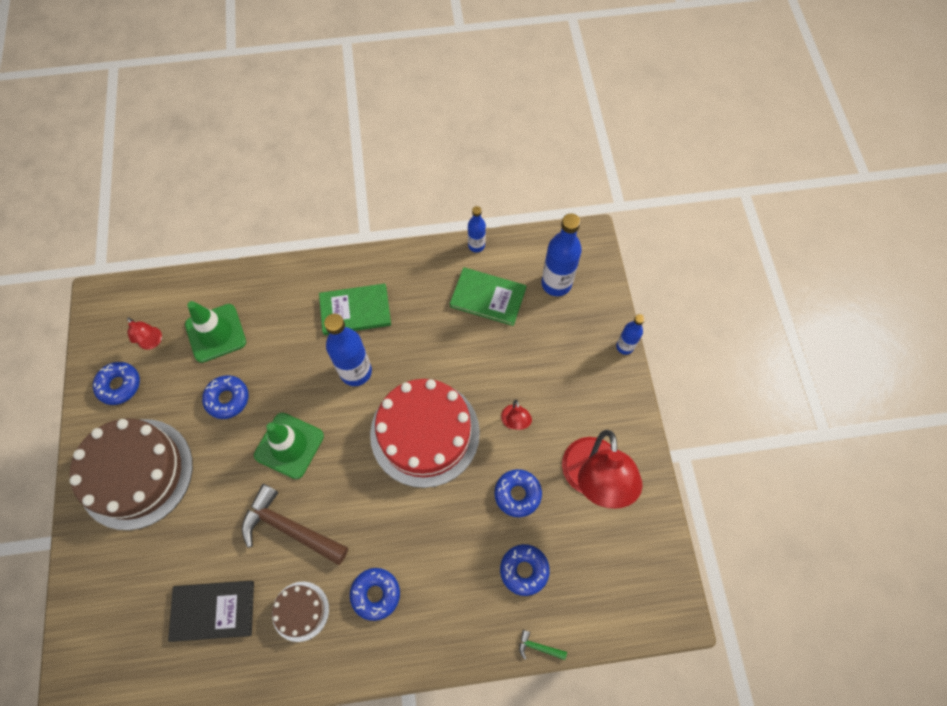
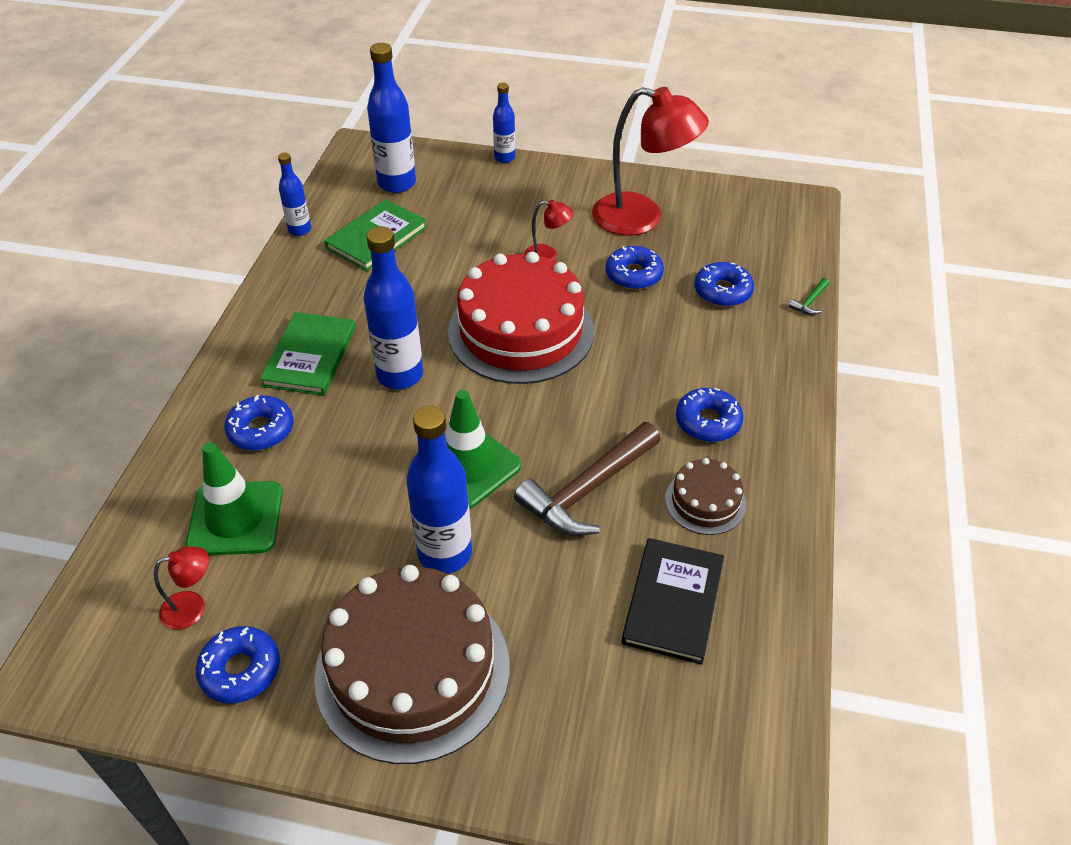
camera: 70 degrees left, 20 degrees down
blue donut [202,375,249,419] -> blue donut moved to [224,394,293,451]
none -> blue bottle [406,405,472,574]

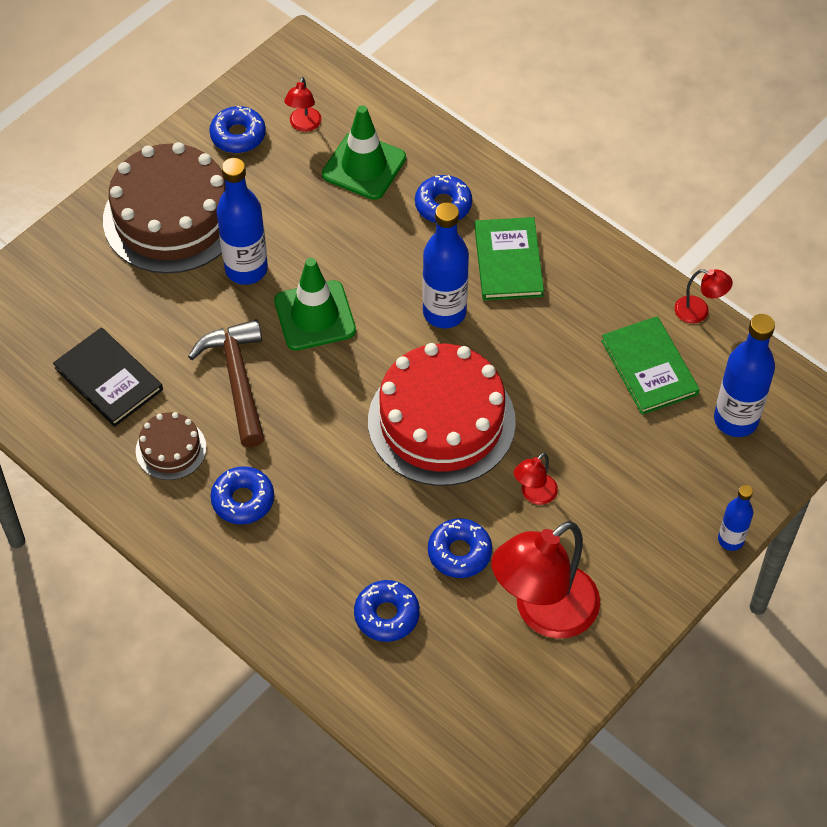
camera: 120 degrees right, 10 degrees up
green book [260,312,356,396] -> green book turned 45 degrees clockwise [474,217,544,300]
blue bottle [278,153,311,236] -> red lamp [674,269,733,324]
green hammer [789,278,830,315] -> none

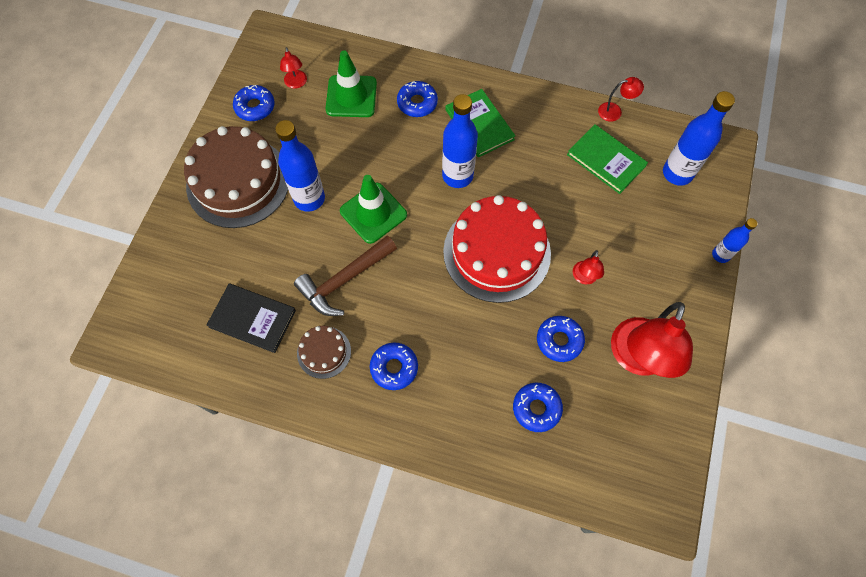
camera: 25 degrees left, 10 degrees up
brown hammer [188,319,265,447] -> brown hammer turned 90 degrees counterclockwise [294,235,397,316]

